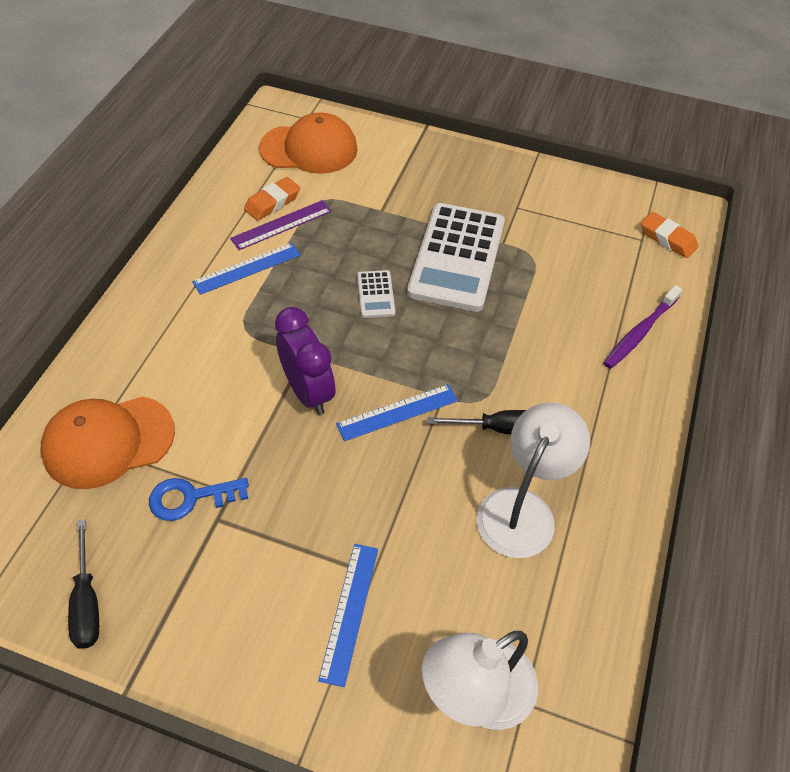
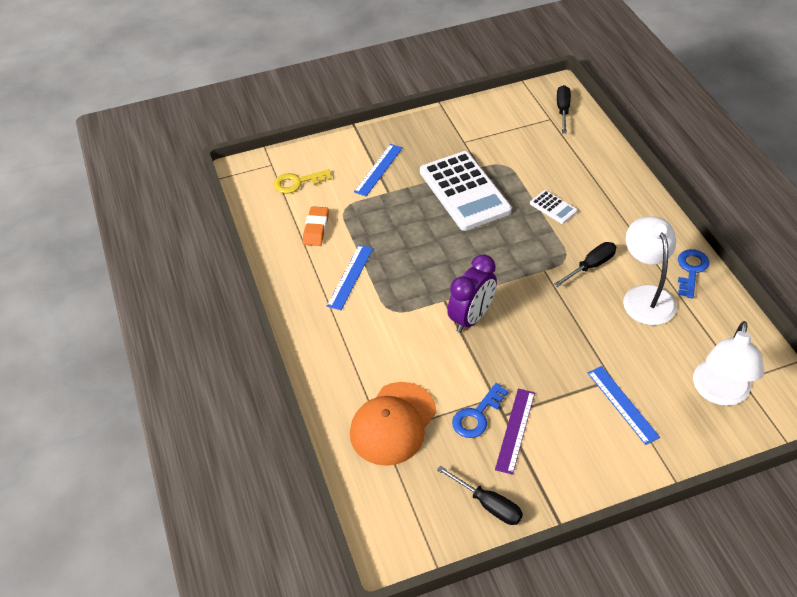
camera: 35 degrees left, 5 degrees down
purple ruler [230,200,332,250] -> purple ruler moved to [495,389,535,475]
orange cap [259,112,358,174] -> yellow key [274,169,332,193]
purple clock [275,307,336,415] -> purple clock turned 105 degrees clockwise [447,254,497,333]
blue ruler [336,384,458,441] -> blue ruler moved to [354,144,403,196]
white calculator [357,270,395,318] -> white calculator moved to [530,190,578,224]
purple toothbrush [603,285,682,369] -> none
orange eraser [641,212,698,258] -> black screwdriver [557,85,571,133]
none -> blue key [678,249,709,299]

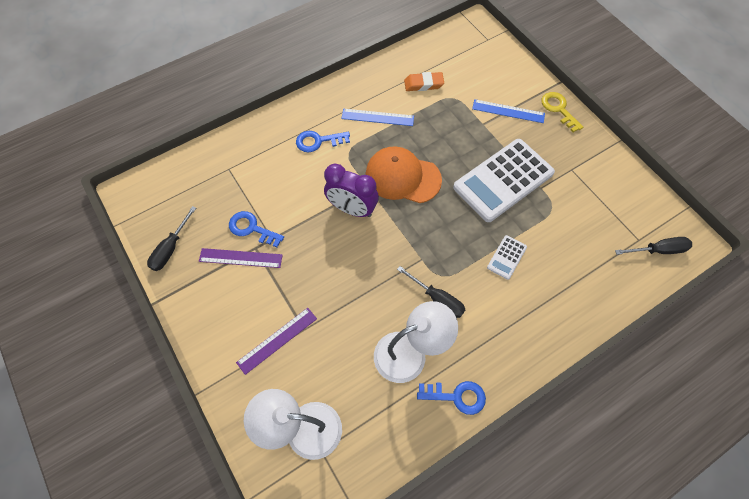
camera: 75 degrees right, 15 degrees up
yellow key [274,169,332,193] -> yellow key moved to [541,92,583,132]
orange cap [350,382,436,466] -> orange cap moved to [365,146,442,203]
blue ruler [588,366,660,445] -> purple ruler [236,308,317,375]
none -> blue key [296,131,350,152]

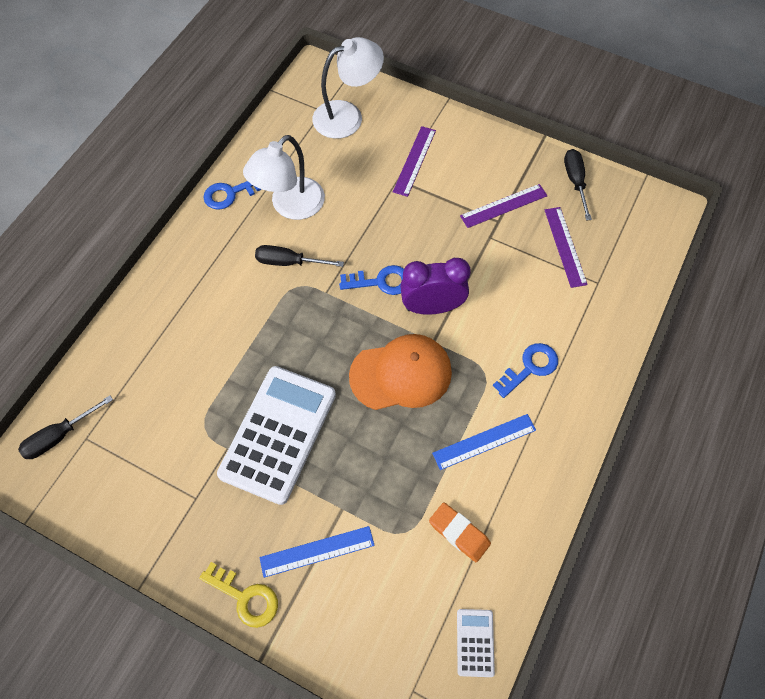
camera: 150 degrees right, 0 degrees up
blue key [229,211,284,247] -> blue key moved to [339,265,404,295]
orange eraser [404,72,444,91] -> orange eraser turned 75 degrees clockwise [429,502,491,562]
white calculator [487,235,527,280] -> white calculator moved to [457,609,495,677]
none -> purple ruler [545,207,588,288]

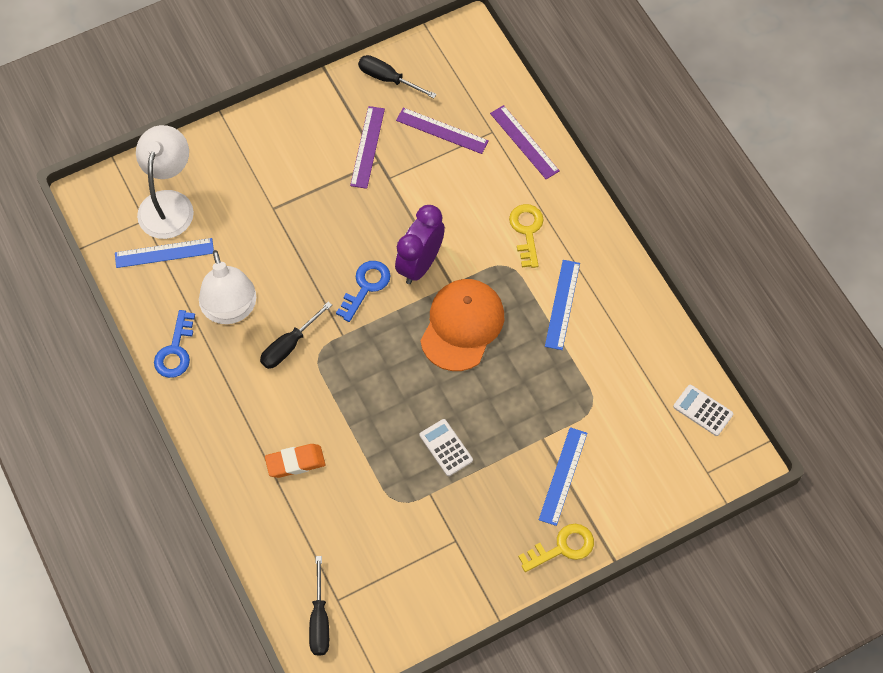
camera: 55 degrees left, 0 degrees up
white calculator [217,366,336,505] -> white calculator [420,419,473,476], size x0.43
purple ruler [393,126,436,197] -> purple ruler moved to [490,105,560,179]
orange eraser [429,502,491,562] -> orange eraser moved to [265,444,325,478]
blue key [493,343,558,398] -> yellow key [509,204,544,268]
none -> blue ruler [115,238,214,268]

